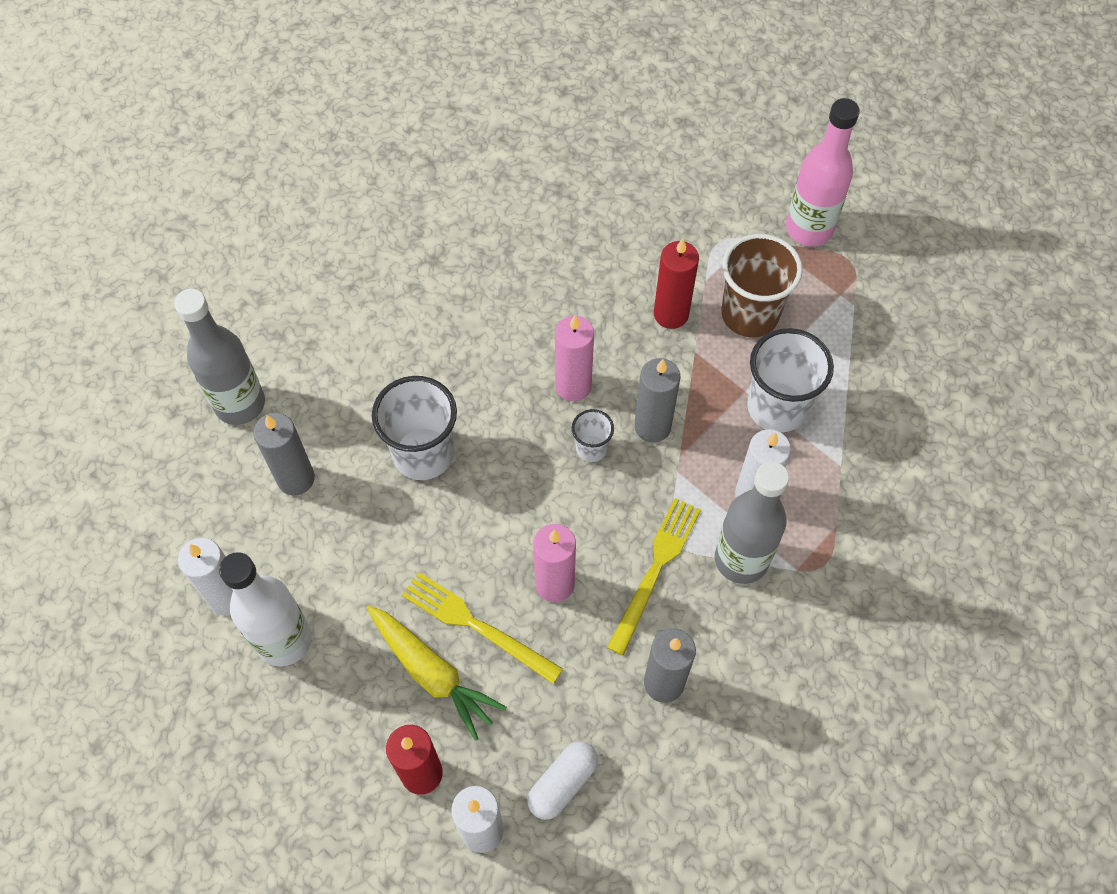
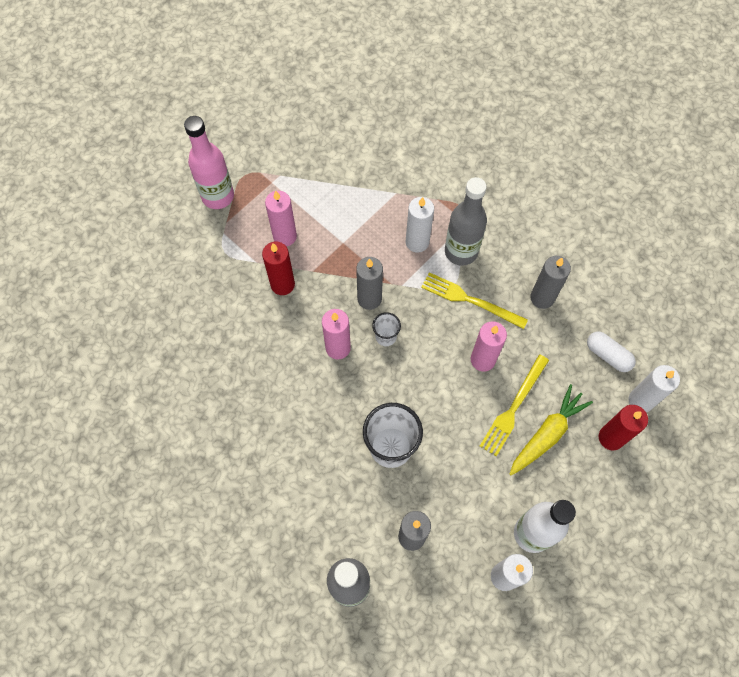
camera: 90 degrees left, 5 degrees up
brown cup [721,234,803,337] -> pink candle [265,191,297,246]
white cup [747,328,834,433] -> none

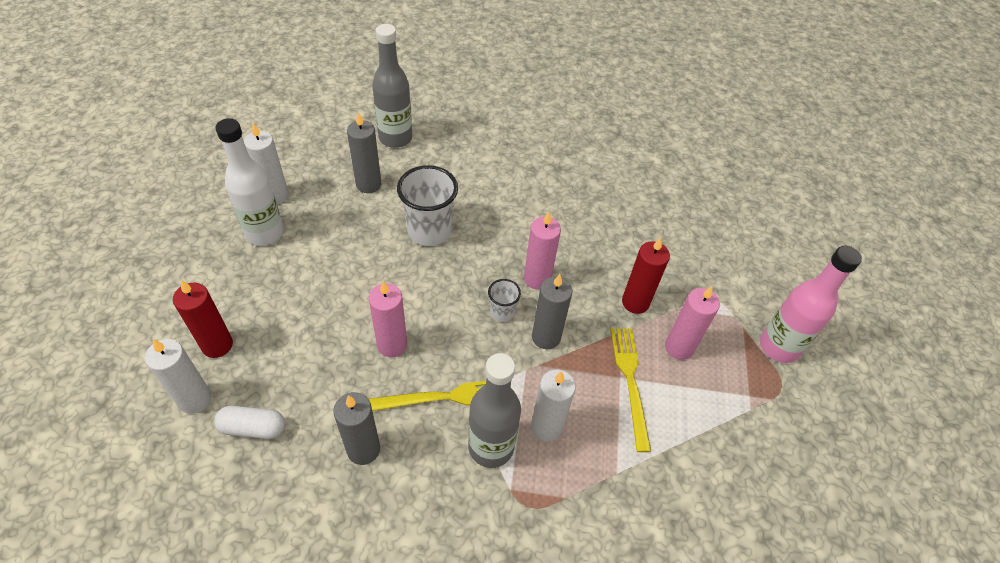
camera: 140 degrees right, 15 degrees down
yellow fork [480,355,549,456] -> yellow fork moved to [610,328,651,452]
yellow carrot [510,384,593,476] -> none

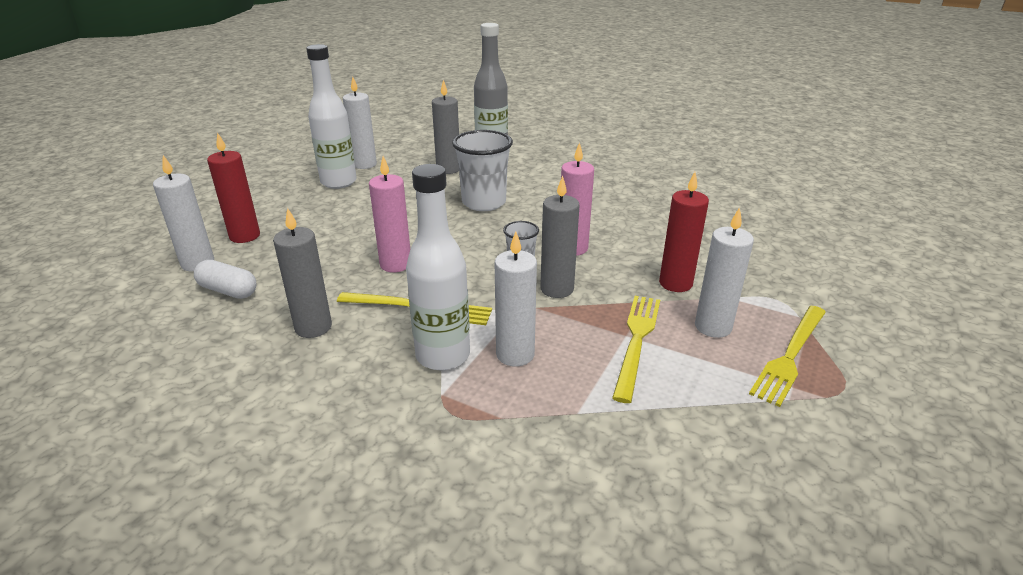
camera: 25 degrees right, 20 degrees down
grey bottle [468,353,521,468] -> white bottle [406,164,470,370]
pink candle [665,286,720,360] -> white candle [695,207,754,338]
pink bottle [760,246,862,363] -> none
none -> yellow fork [749,306,826,407]

